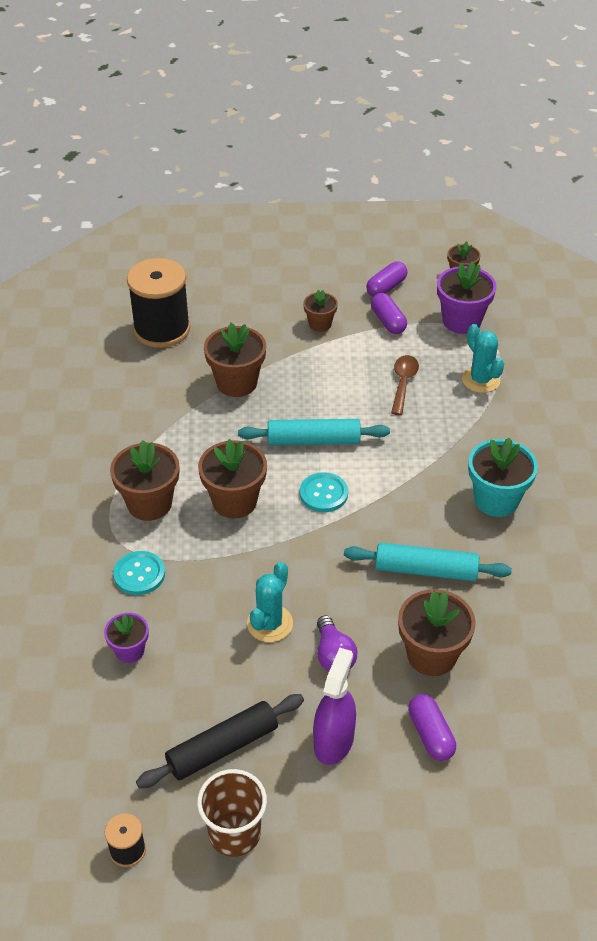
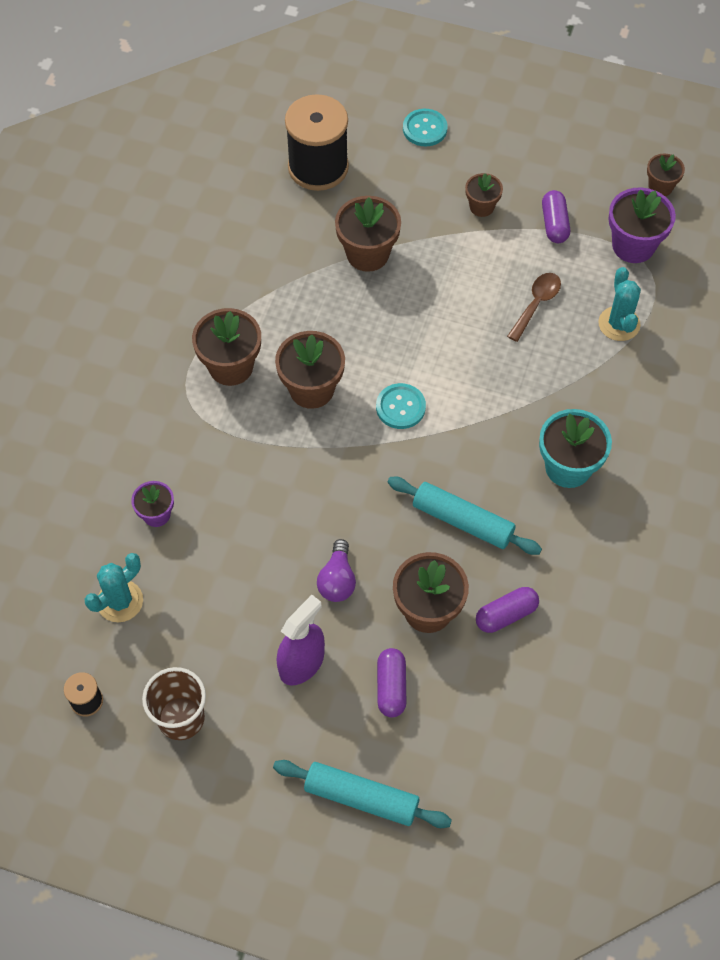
camera: 20 degrees right, 15 degrees up
turquoise button [113,551,165,595] -> turquoise button moved to [403,109,448,146]
black rolling pin [136,694,304,788] -> none
turquoise rolling pin [238,419,390,445] -> turquoise rolling pin moved to [273,760,452,828]
turquoise cactus [247,562,293,642] -> turquoise cactus moved to [85,553,143,622]
purple capsule [366,262,408,297] -> purple capsule moved to [476,587,539,633]

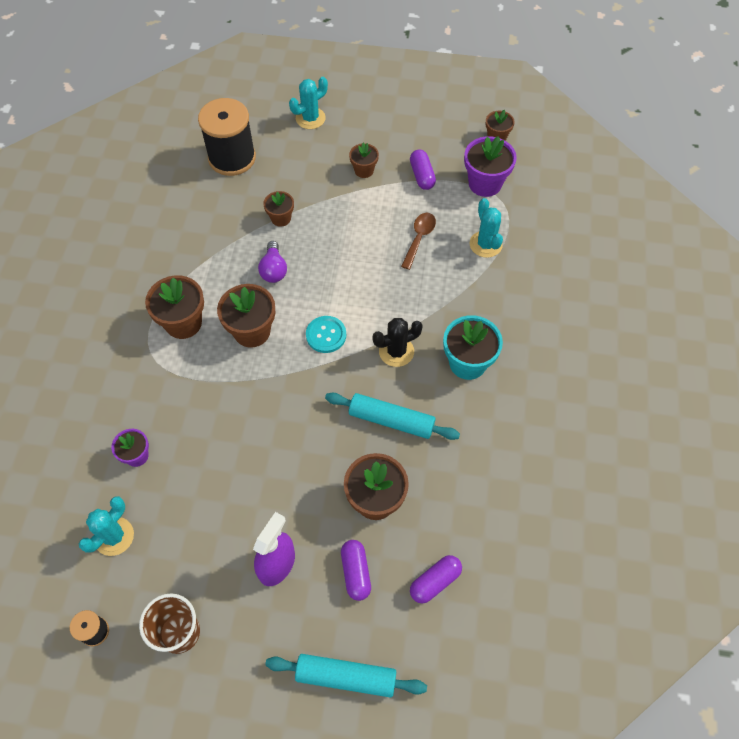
camera: 10 degrees left, 0 degrees up
purple light bulb [317,539,356,602] -> purple light bulb moved to [258,241,287,283]
brown flower pot [335,196,401,272] -> brown flower pot [263,191,294,227], size x0.58
turquoise button [403,109,448,146] -> turquoise cactus [289,77,328,129]
purple capsule [476,587,539,633] -> purple capsule moved to [410,555,462,604]
none -> black cactus [373,318,423,367]

